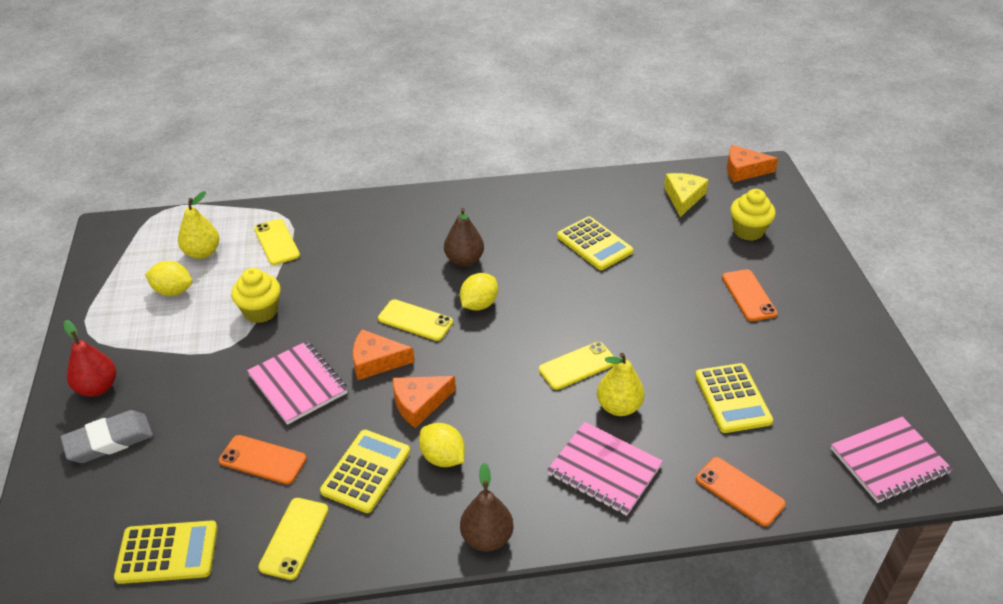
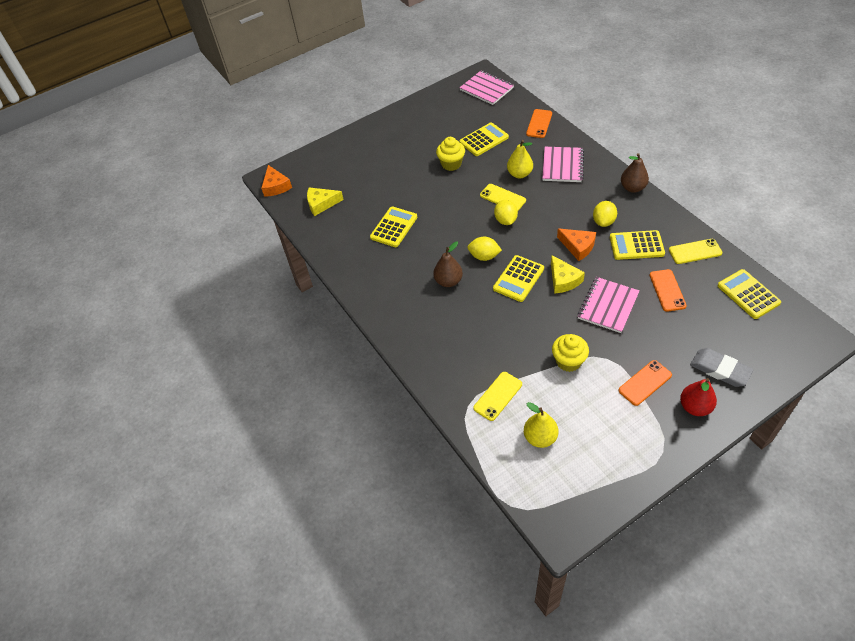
camera: 110 degrees left, 10 degrees up
yellow lemon [145,261,192,296] -> yellow lemon moved to [494,200,518,225]
orange cheese [353,329,415,380] -> yellow cheese [551,255,585,294]
yellow phone [378,299,453,341] -> yellow calculator [493,255,544,302]
orange phone [722,269,778,321] -> orange phone moved to [618,360,672,406]
yellow cupcake [730,189,776,241] -> yellow cupcake moved to [436,137,465,171]

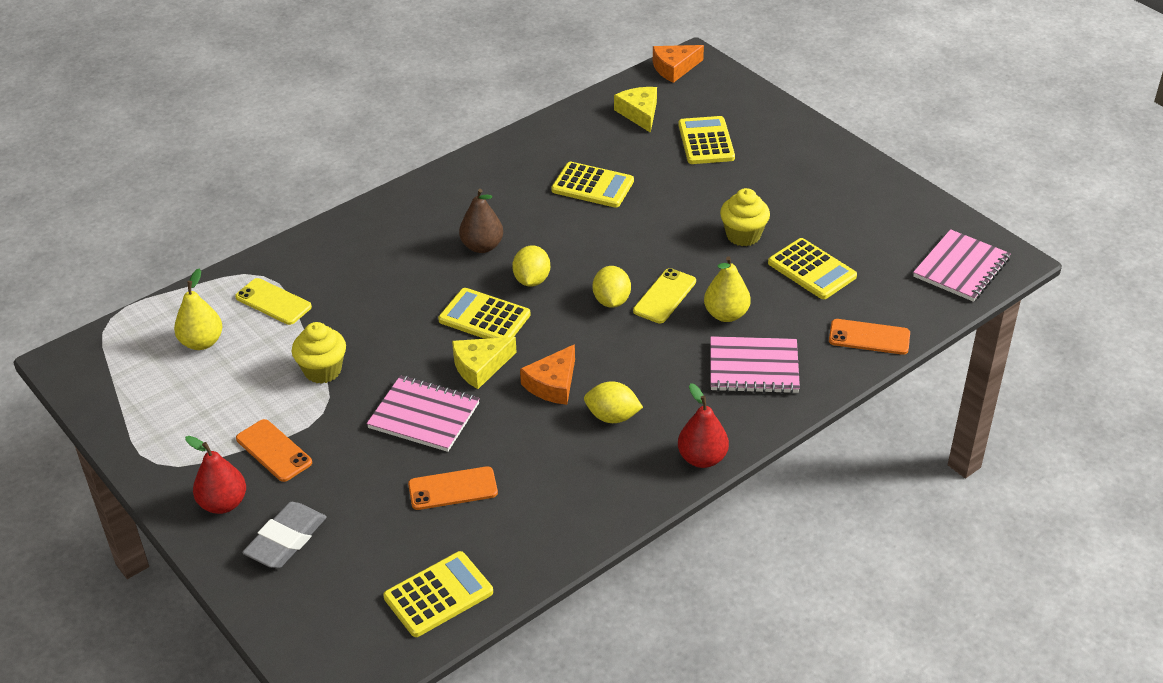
camera: 80 degrees right, 10 degrees down
yellow lemon [494,200,518,225] -> yellow lemon turned 75 degrees counterclockwise [593,266,631,308]
yellow calculator [610,230,665,260] -> yellow calculator moved to [678,116,735,164]
brown pear [621,153,649,193] -> red pear [678,383,729,468]
yellow phone [669,239,723,264] -> none

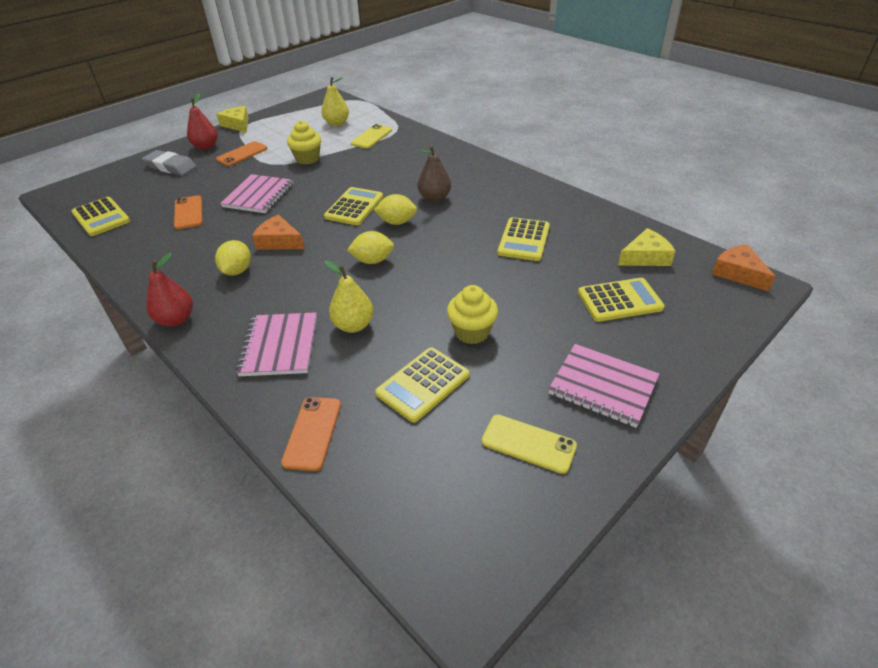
camera: 85 degrees right, 0 degrees up
yellow cheese [452,337,517,389] -> yellow cheese moved to [216,106,249,132]
yellow phone [633,268,696,323] -> yellow phone moved to [482,415,577,474]
pink notebook [913,229,1011,302] -> pink notebook moved to [548,344,659,428]

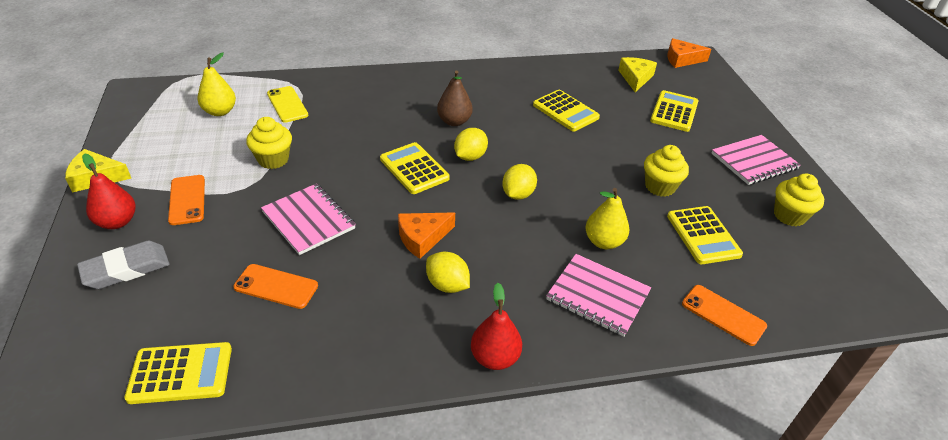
camera: 60 degrees left, 0 degrees up
yellow phone [482,415,577,474] -> yellow cupcake [774,173,824,226]

